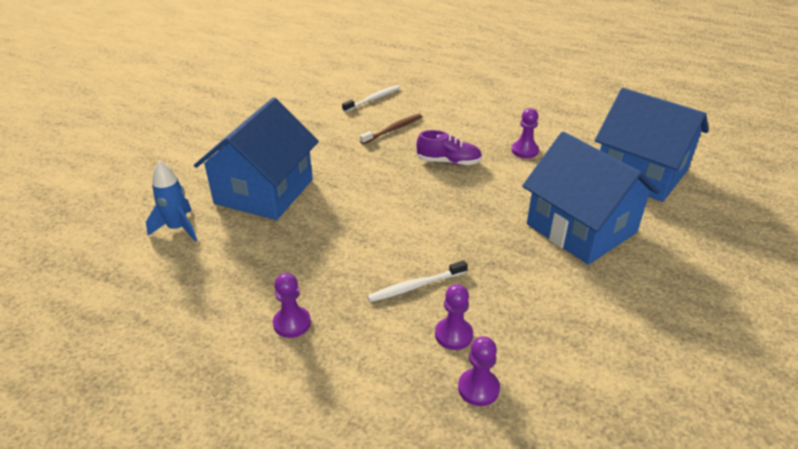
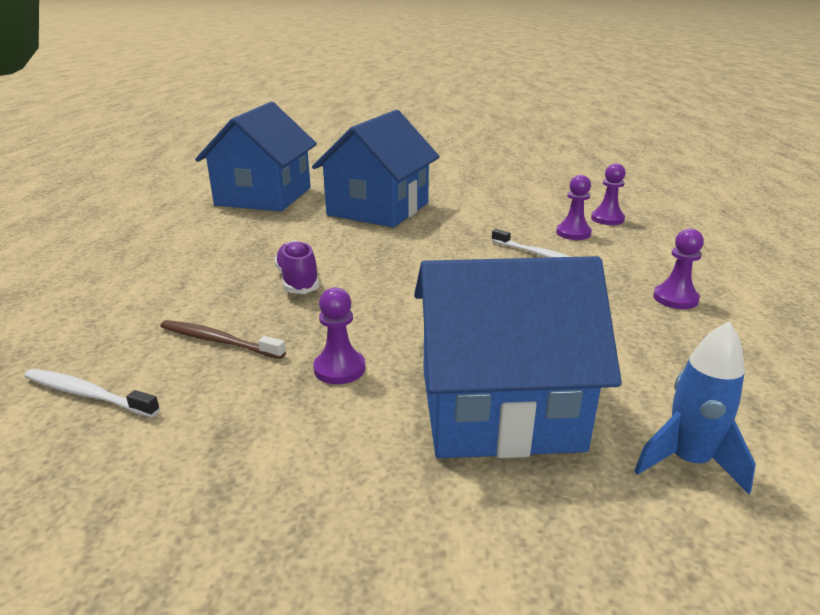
camera: 115 degrees left, 10 degrees down
purple pawn [512,108,539,158] -> purple pawn moved to [313,287,365,384]

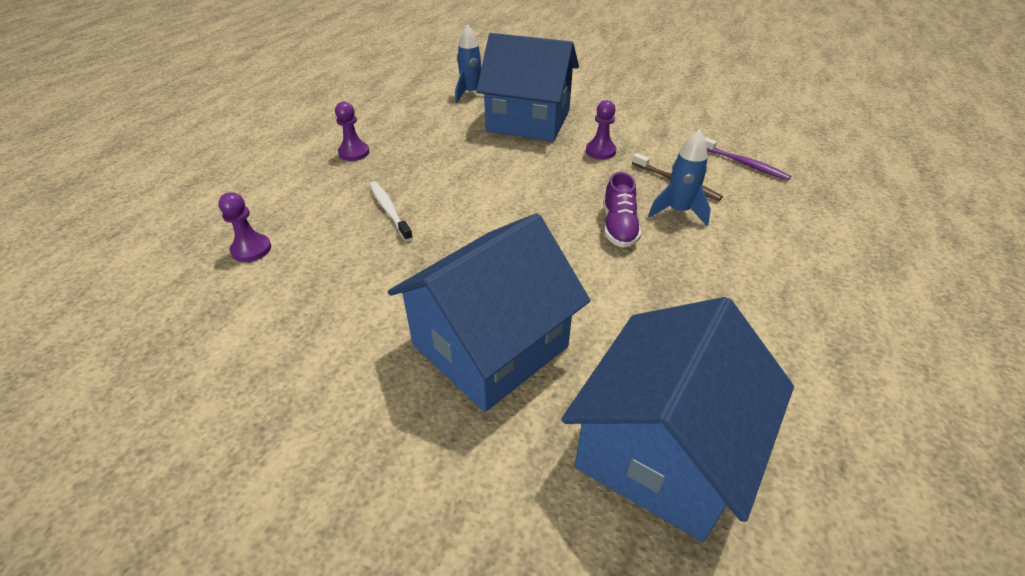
camera: 160 degrees left, 15 degrees up
white toothbrush [24,369,160,417] -> purple toothbrush [705,137,791,180]
purple pawn [556,175,592,240] -> none
none -> blue rocket [648,130,711,226]

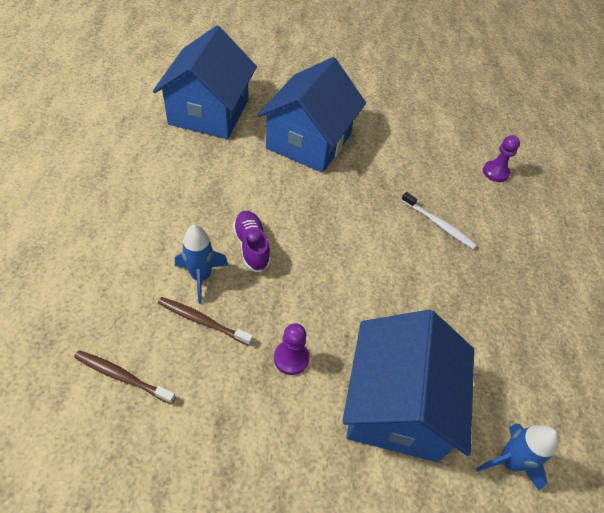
camera: 155 degrees right, 10 degrees up
purple pawn [335,101,370,161] -> none
blue house [476,33,579,141] -> blue house turned 75 degrees counterclockwise [342,310,474,462]
purple toothbrush [705,137,791,180] -> brown toothbrush [74,350,176,404]

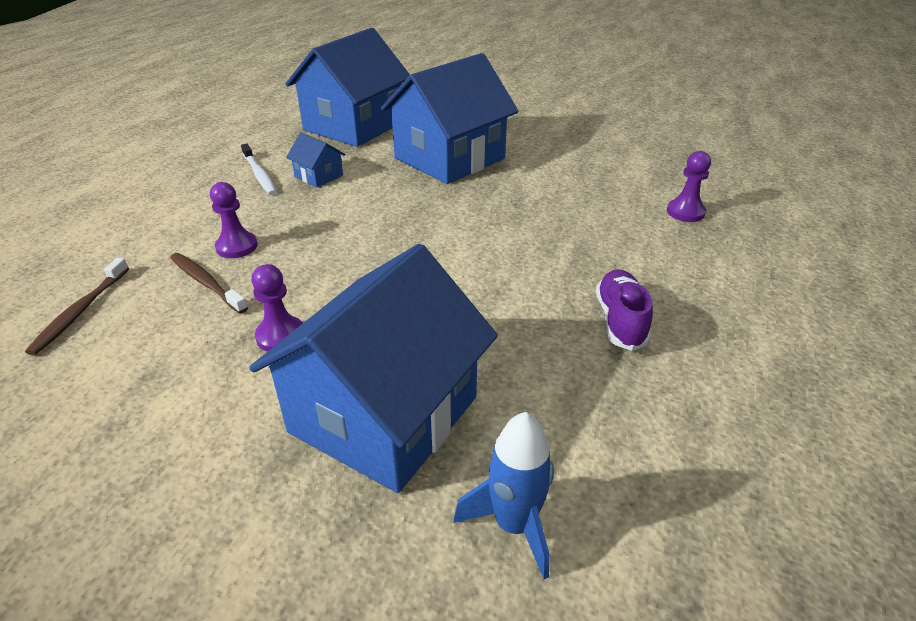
camera: 25 degrees right, 15 degrees down
brown toothbrush [74,350,176,404] -> brown toothbrush turned 120 degrees counterclockwise [25,258,129,355]
blue rocket [175,225,228,303] -> purple pawn [210,182,257,258]
purple shoe [233,211,271,273] -> purple shoe moved to [596,269,653,351]
white toothbrush [401,192,477,249] -> white toothbrush moved to [241,144,277,195]
none -> blue house [286,133,345,187]

